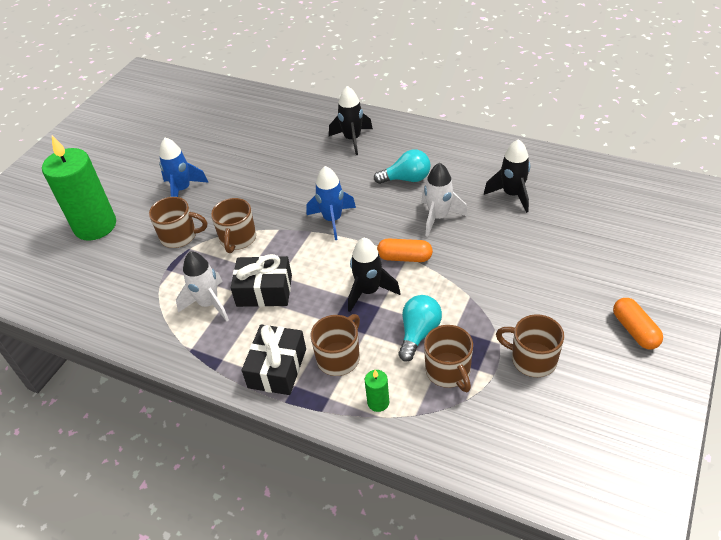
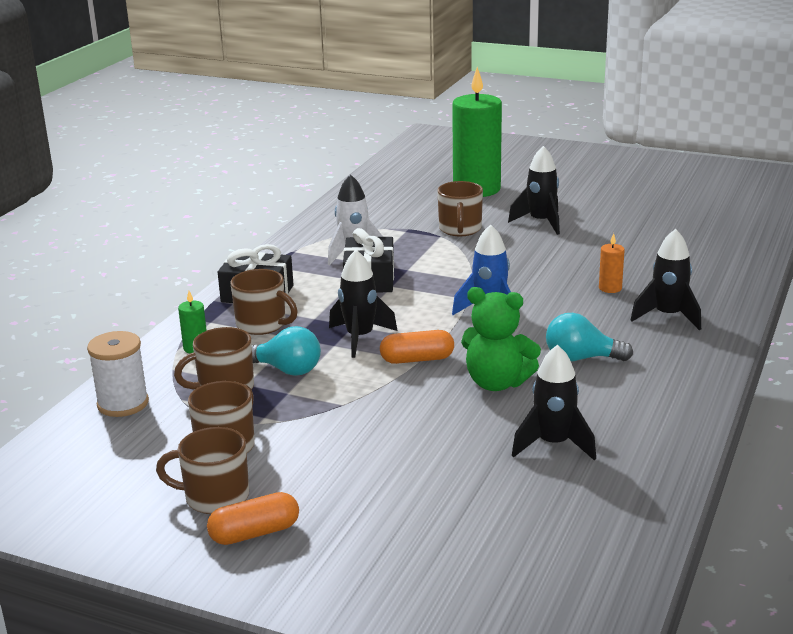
camera: 85 degrees right, 20 degrees down
blue rocket [159,138,209,197] -> black rocket [508,146,560,235]
brown mug [211,198,256,253] -> brown mug moved to [156,427,249,514]
turquoise light bulb [374,149,431,184] -> turquoise light bulb turned 105 degrees clockwise [546,313,633,361]
orange capsule [377,238,433,262] -> orange capsule turned 75 degrees clockwise [380,330,454,364]
white rocket [421,162,468,237] -> green teddy bear [461,287,541,391]
none -> white spool [87,331,149,417]
none -> orange candle [599,233,624,293]

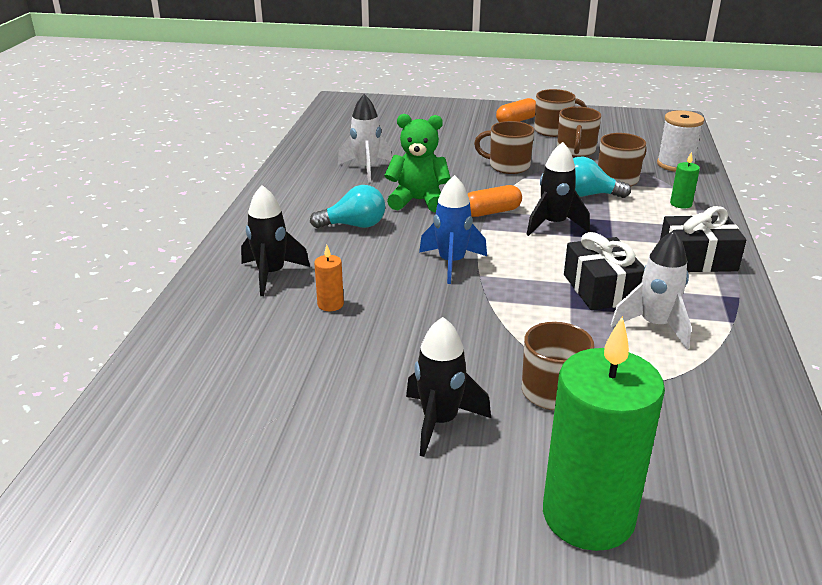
camera: 165 degrees right, 5 degrees up
brown mug [230,269,298,335] -> brown mug moved to [474,121,534,174]
black rocket [512,345,596,460] -> white rocket [338,94,392,182]

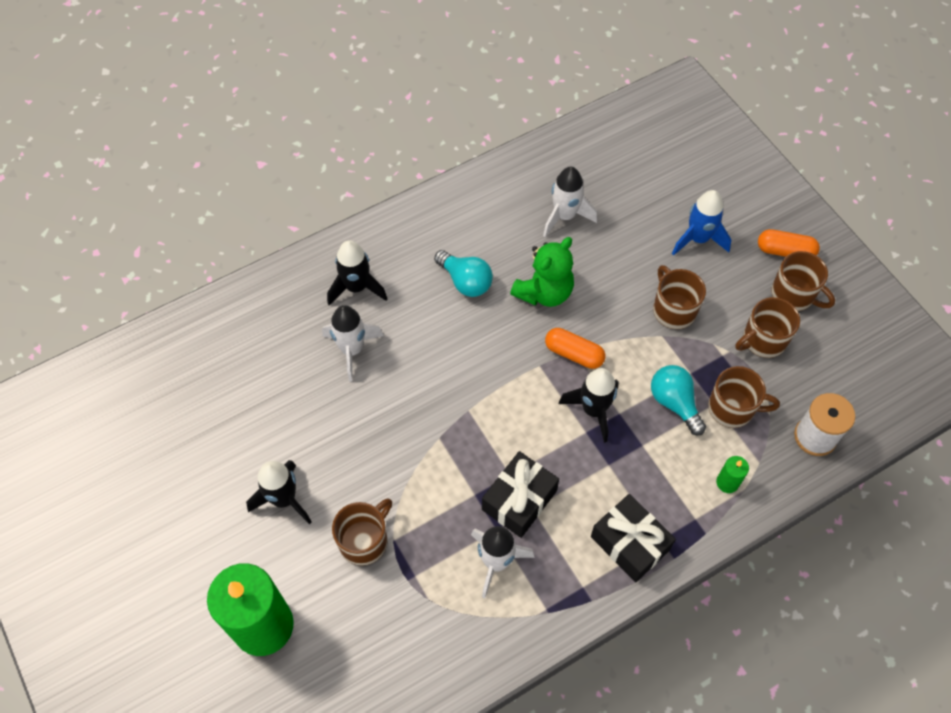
camera: 50 degrees right, 30 degrees up
orange candle [314,245,344,311] -> white rocket [322,305,384,381]
green teddy bear [385,114,451,212] -> green teddy bear turned 75 degrees clockwise [510,237,574,307]
blue rocket [419,175,487,284] -> blue rocket moved to [672,190,731,256]

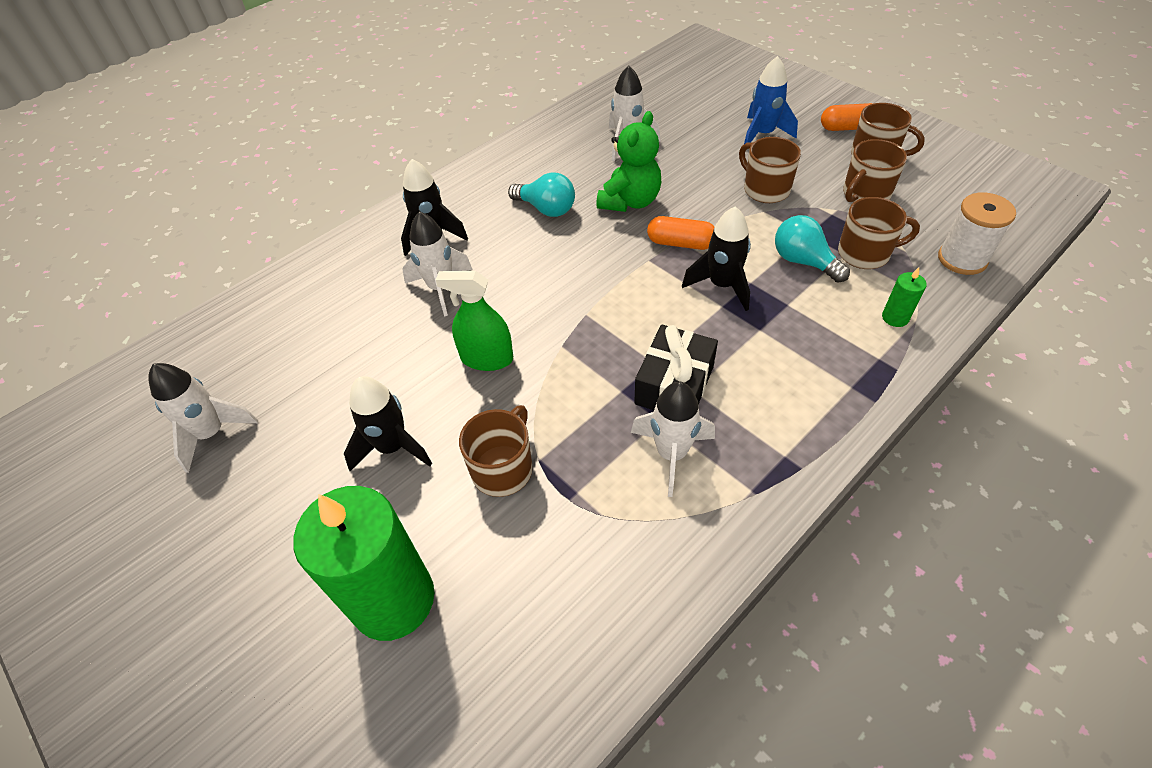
camera: 10 degrees left, 10 degrees down
black gift [591,494,676,582] -> none
none -> white rocket [148,363,258,473]
none -> green spray bottle [436,271,513,371]

